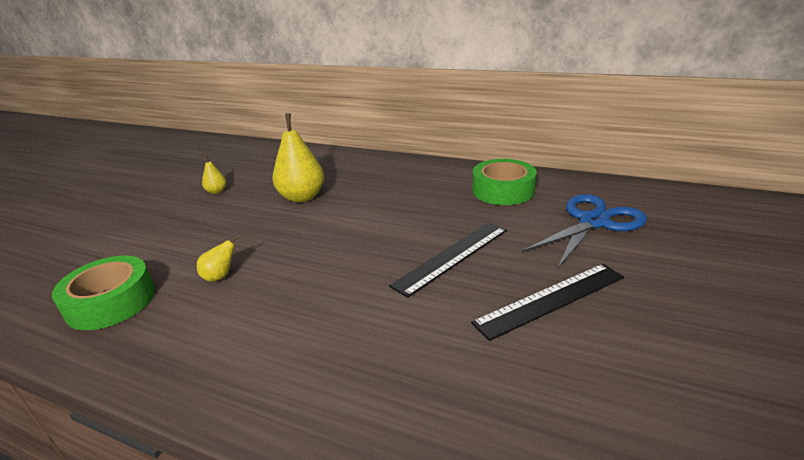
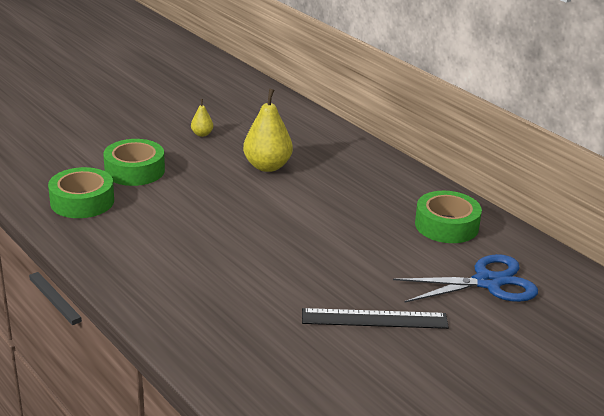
camera: 25 degrees right, 0 degrees up
yellow pear [197,235,240,282] -> none
black ruler [389,222,507,298] -> none
none -> green tape [103,139,165,186]

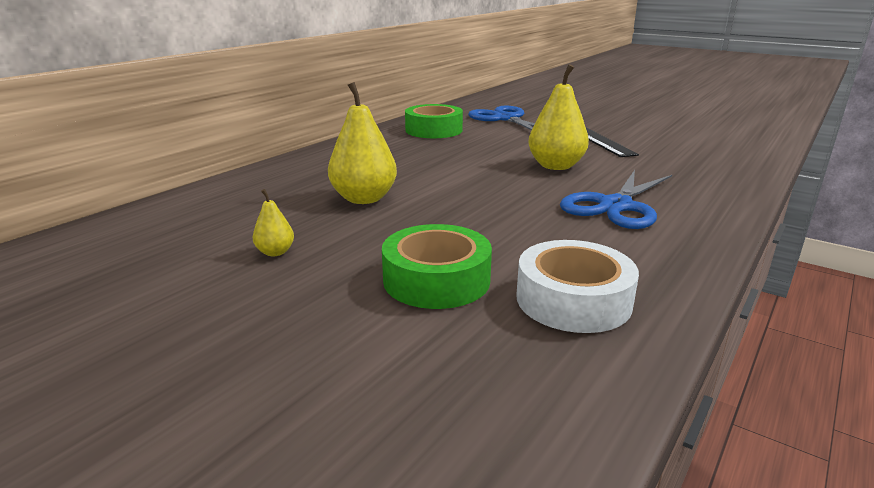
camera: 105 degrees left, 5 degrees down
green tape [48,167,114,218] -> white tape [516,240,639,333]
none -> yellow pear [528,64,589,170]
none -> blue scissors [560,170,672,229]

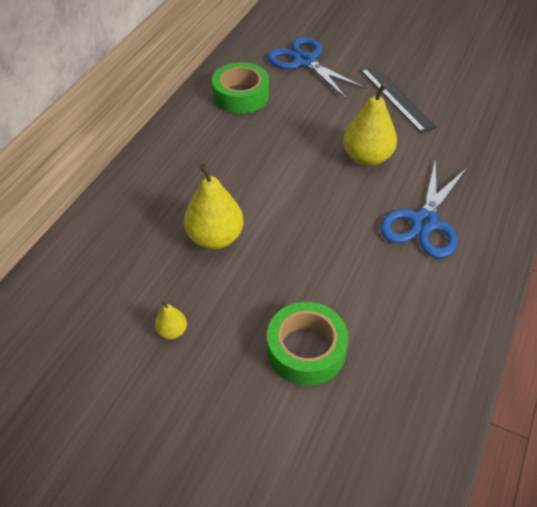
camera: 10 degrees left, 25 degrees up
white tape [516,240,639,333] -> none

